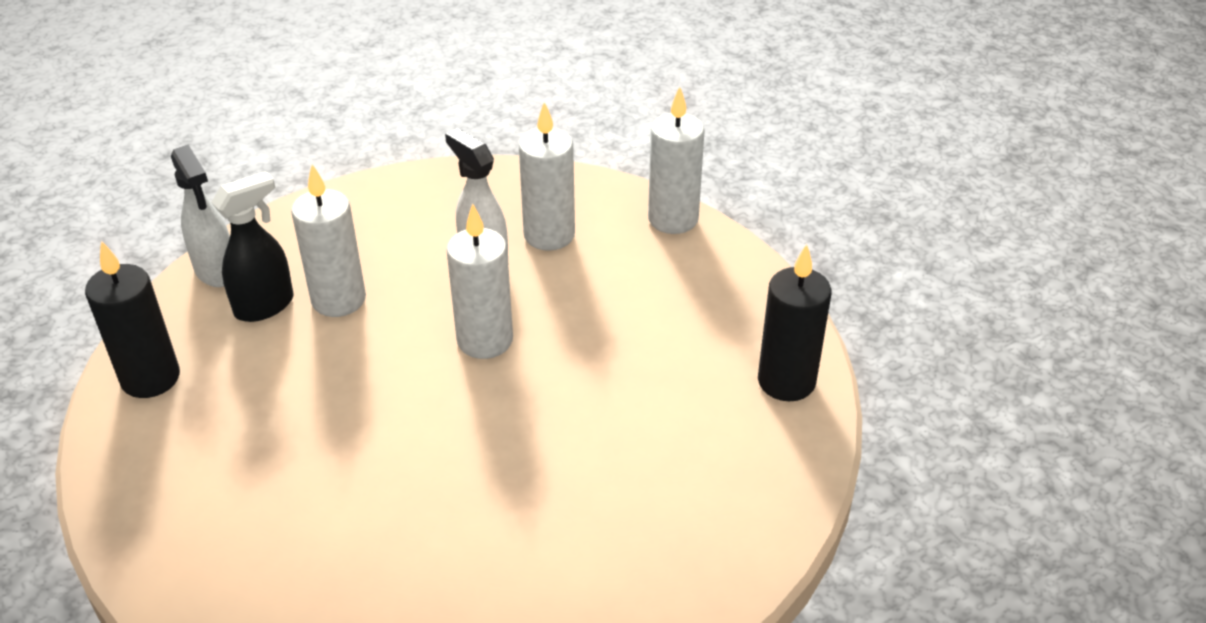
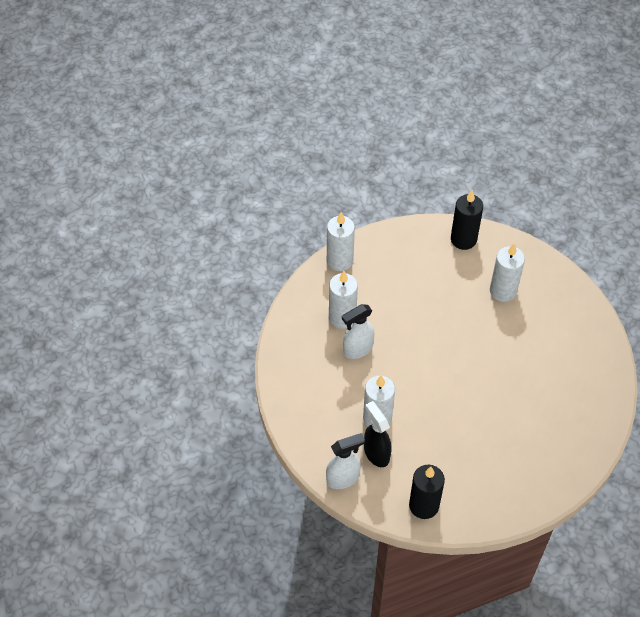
camera: 80 degrees left, 15 degrees up
white candle [446,203,513,359] -> white candle moved to [490,243,525,302]

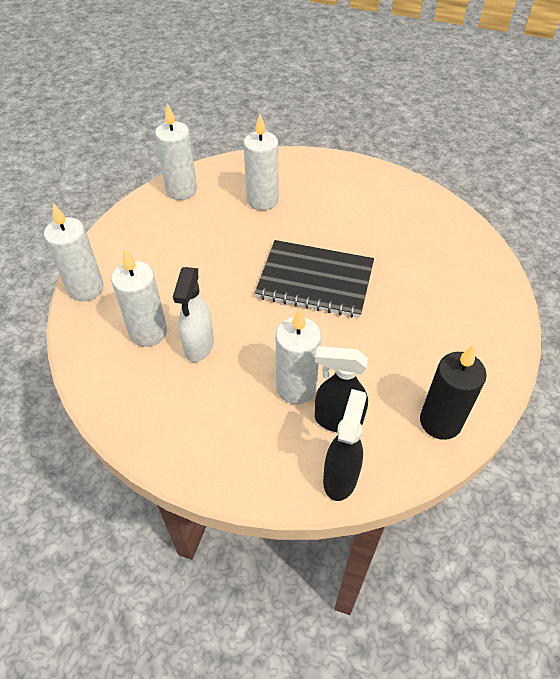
camera: 50 degrees left, 5 degrees down
white spray bottle [326,433,365,489] -> black spray bottle [323,389,367,501]
black candle [451,190,483,250] -> white candle [155,103,197,200]
none -> black notebook [255,240,374,318]

